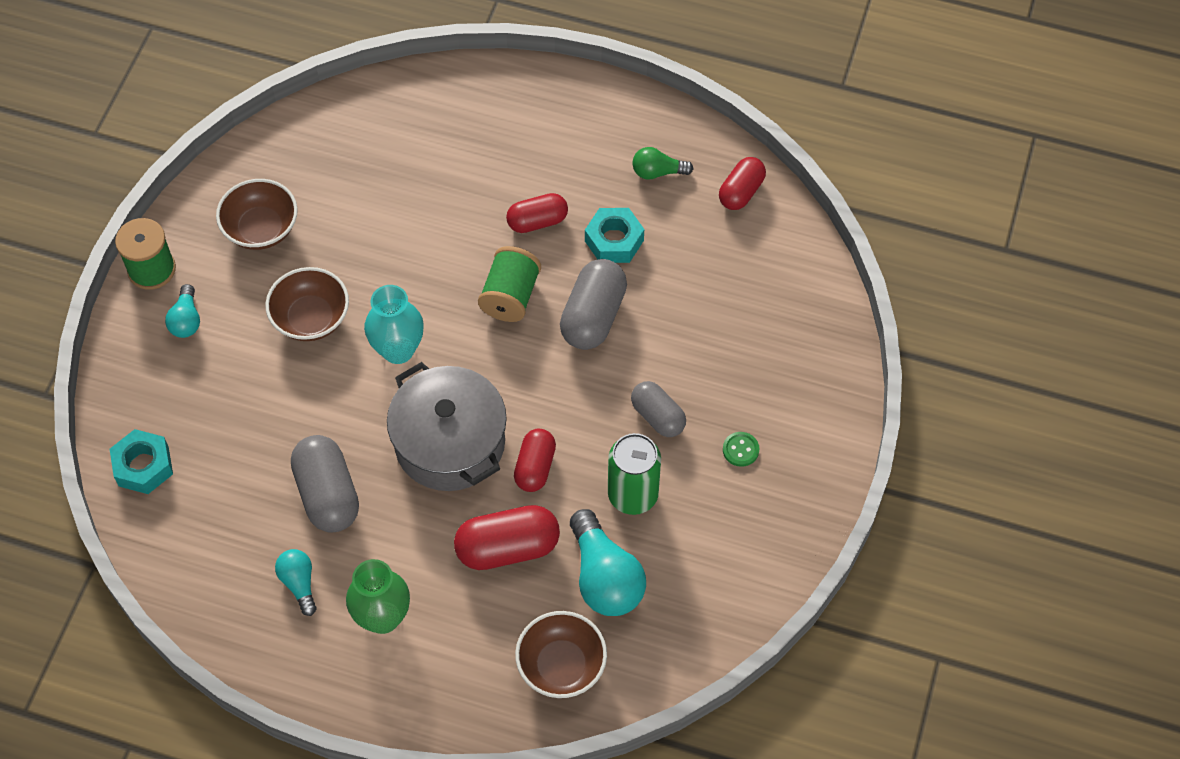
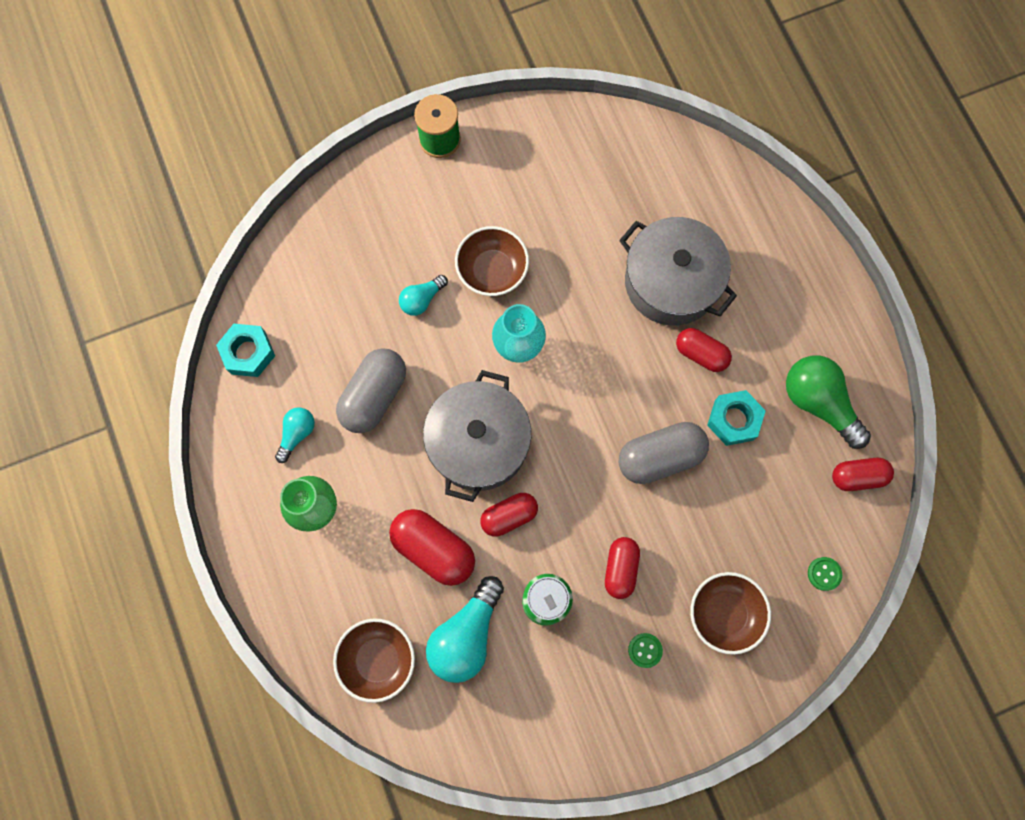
camera: 50 degrees right, 15 degrees up
turquoise nut [110,429,173,494] -> turquoise nut moved to [216,324,275,377]
turquoise light bulb [165,284,200,338] -> turquoise light bulb moved to [399,275,448,316]
brown bowl [216,179,298,250] -> brown bowl moved to [690,572,771,655]
green spool [478,246,541,322] -> none
grey capsule [631,381,686,437] -> red capsule [605,537,640,599]
green light bulb [632,147,693,180] -> green light bulb [786,355,871,449], size x1.82
none -> grey pot [619,217,737,326]
none -> green button [808,557,842,591]

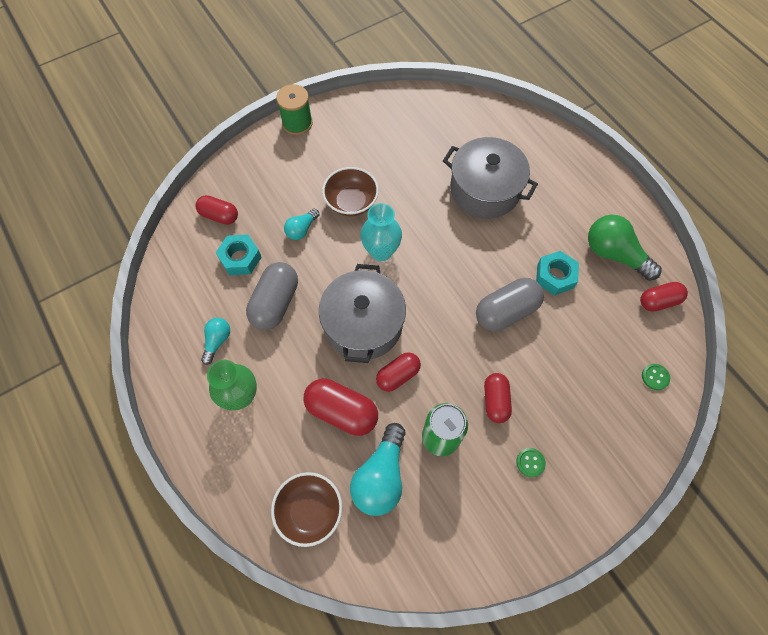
camera: 10 degrees left, 10 degrees down
turquoise nut [216,324,275,377] -> turquoise nut moved to [215,234,262,275]
red capsule [676,328,732,372] -> red capsule moved to [195,195,238,225]
brown bowl [690,572,771,655] -> none

